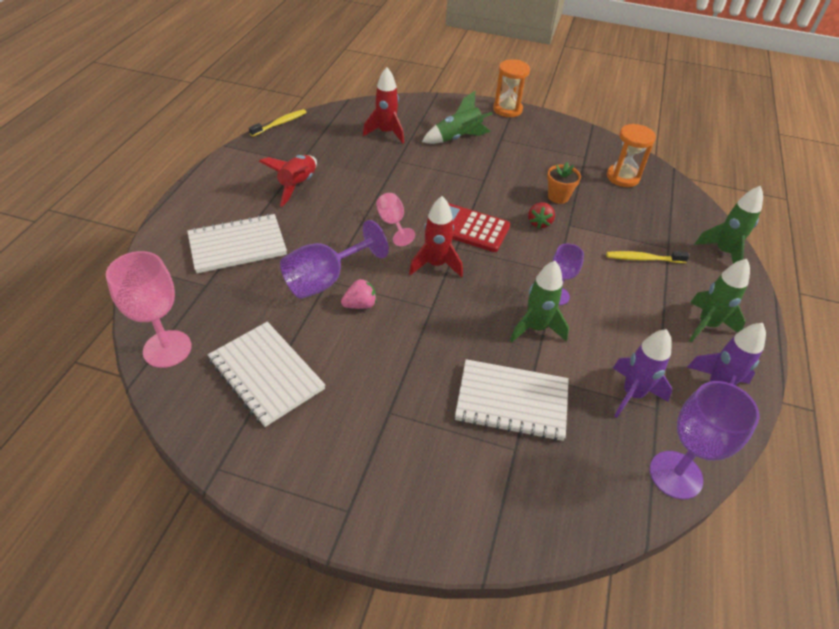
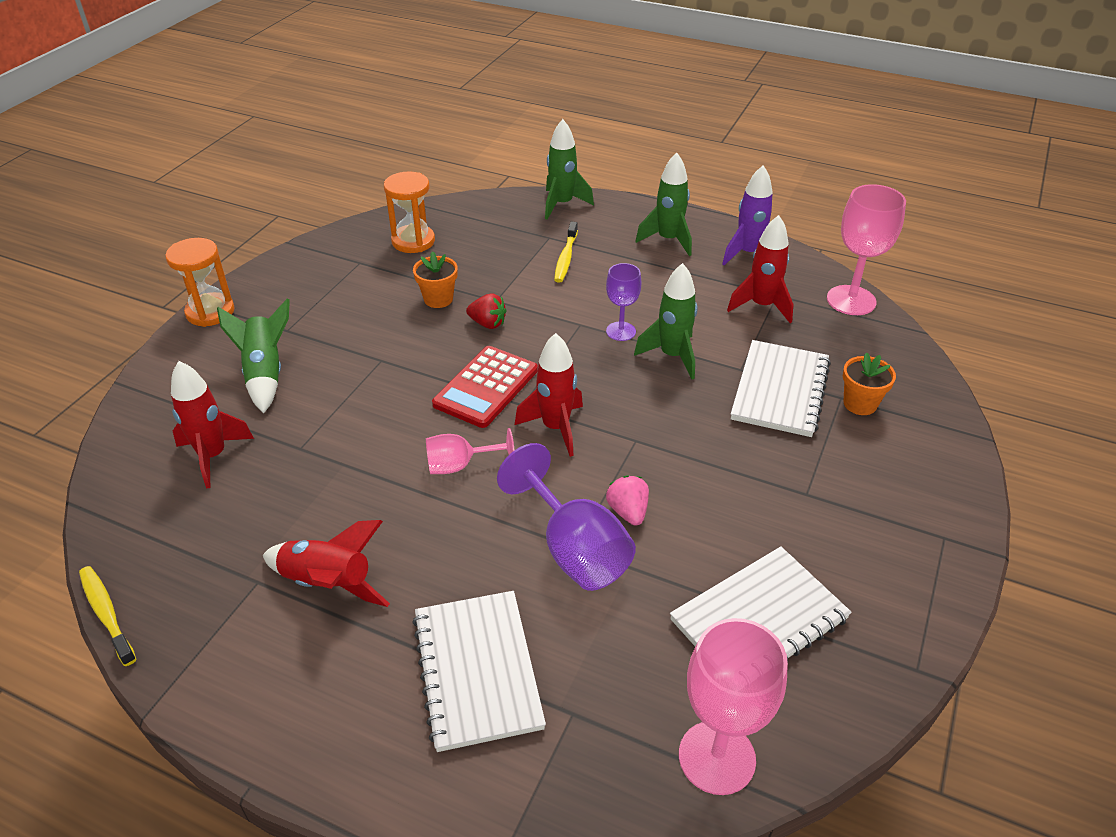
camera: 80 degrees left, 5 degrees down
purple rocket [613,329,672,418] -> red rocket [727,215,793,323]
purple goblet [650,381,760,500] -> pink goblet [827,184,906,315]
none -> orange flower pot [843,352,896,415]

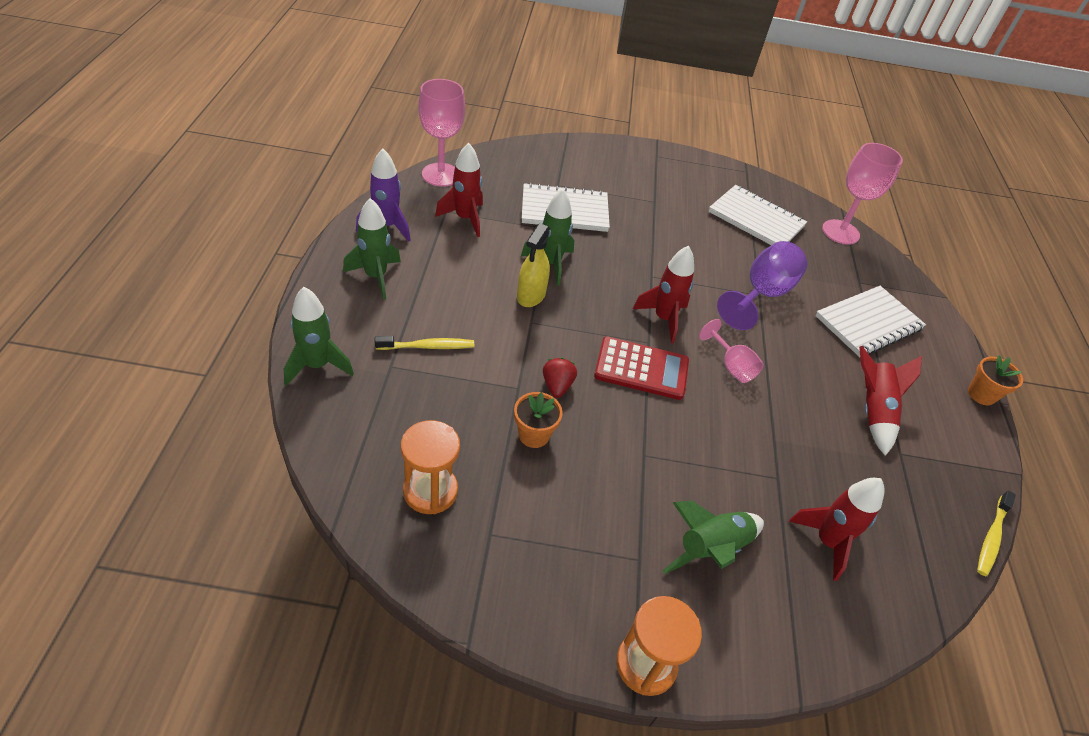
camera: 115 degrees left, 5 degrees up
purple goblet [606,263,641,341] -> yellow spray bottle [517,223,550,307]
pink strawberry [606,475,649,526] -> none
orange flower pot [843,352,896,415] -> orange flower pot moved to [968,355,1023,405]

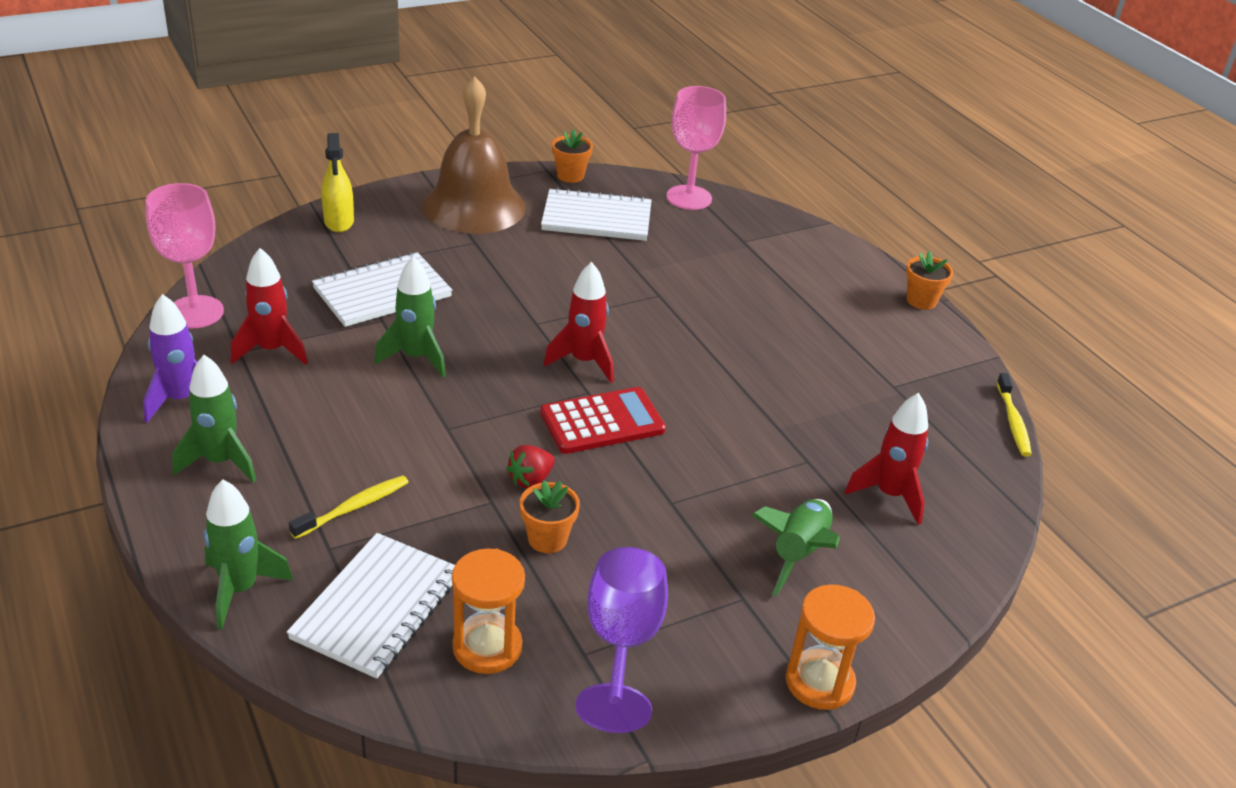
camera: 30 degrees left, 10 degrees down
yellow spray bottle [517,223,550,307] -> yellow spray bottle moved to [321,133,354,232]
red strawberry [543,358,577,398] -> red strawberry turned 105 degrees counterclockwise [507,445,555,488]
pink goblet [699,319,764,383] -> none
purple goblet [717,241,807,330] -> purple goblet moved to [575,547,668,733]
white notebook [815,286,926,357] -> white notebook moved to [287,533,455,679]
red rocket [859,346,922,456] -> none
none -> brown bell [422,76,526,234]
none -> orange flower pot [552,129,593,183]

